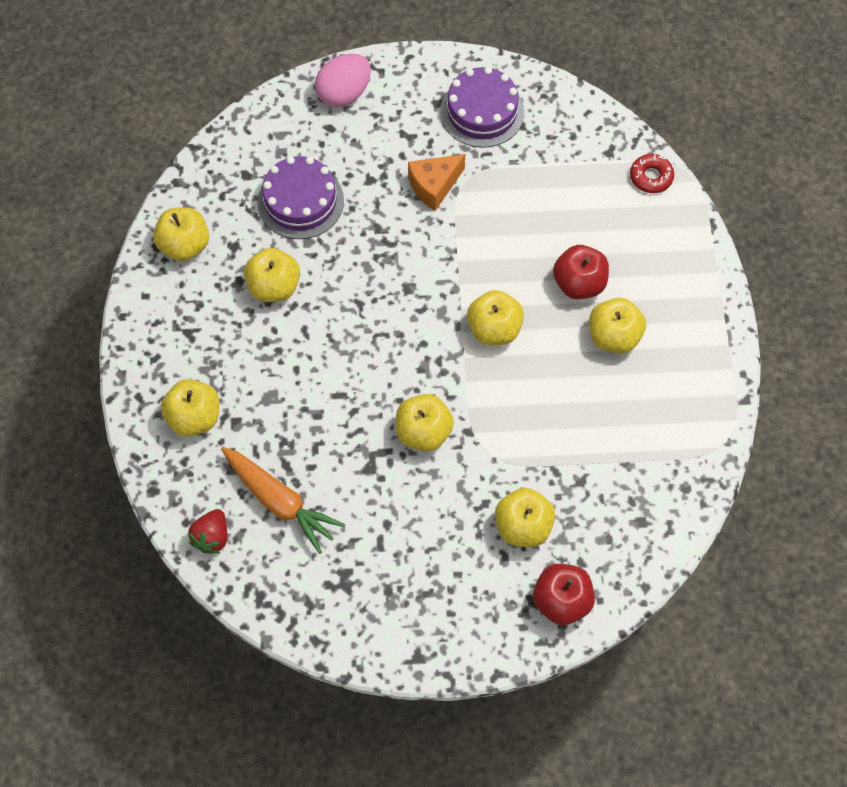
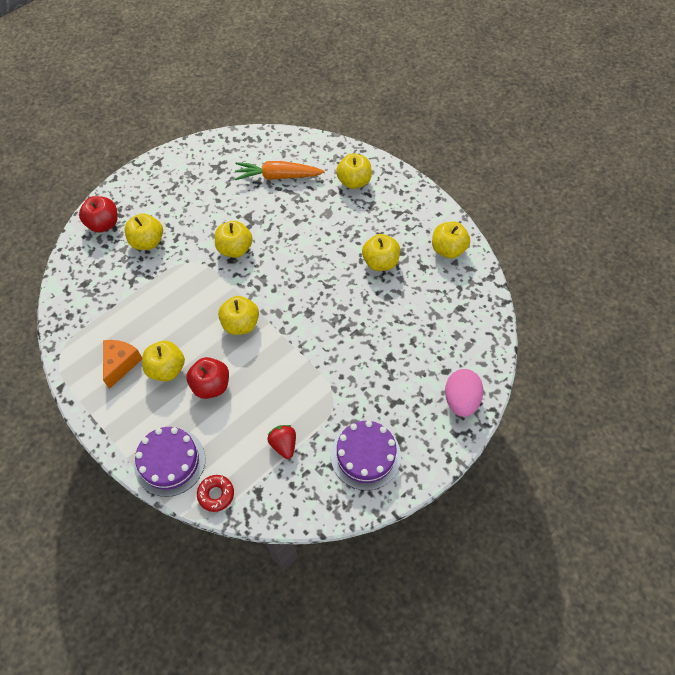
camera: 140 degrees right, 5 degrees down
red strawberry [188,509,227,553] -> red strawberry moved to [268,425,296,459]
purple cake [257,156,344,239] -> purple cake moved to [134,427,205,497]
orange cheese [408,154,465,211] -> orange cheese moved to [103,340,142,389]

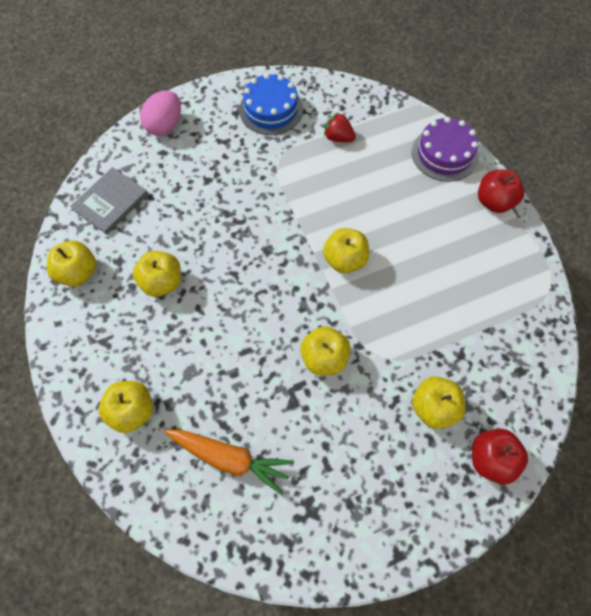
camera: 160 degrees left, 5 degrees up
orange cheese [103,340,142,389] -> none
yellow apple [142,341,185,381] -> none
red apple [186,357,229,399] -> red apple moved to [478,169,524,213]
red donut [197,475,234,512] -> none
red strawberry [268,425,296,459] -> red strawberry turned 120 degrees clockwise [324,112,356,142]
purple cake [331,420,401,490] -> blue cake [239,73,303,135]
none -> grey book [70,167,148,235]

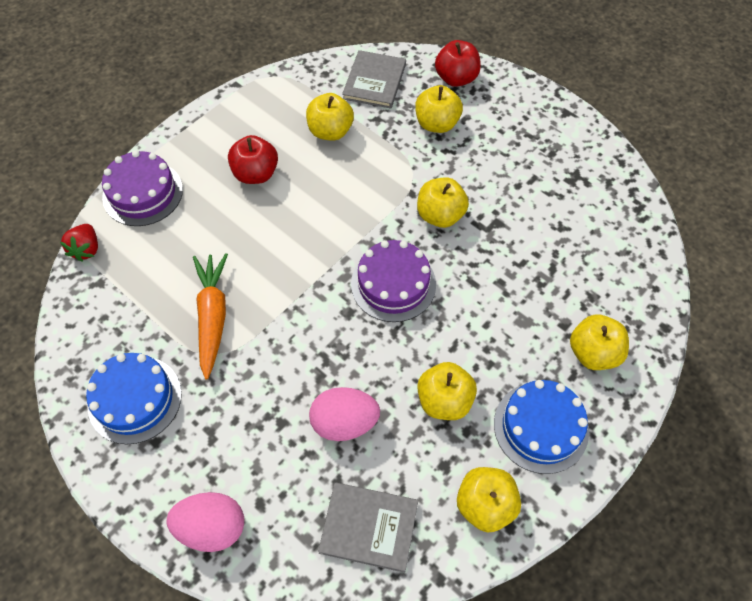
camera: 115 degrees left, 5 degrees down
orange carrot [164,429,294,495] -> orange carrot moved to [193,253,228,379]
yellow apple [323,228,369,273] -> yellow apple moved to [306,93,354,141]
red strawberry [324,112,356,142] -> red strawberry moved to [60,224,98,262]
red apple [478,169,524,213] -> red apple moved to [228,135,278,184]
none -> pink egg [309,387,380,441]
none -> grey book [342,50,406,109]
none -> purple cake [351,240,436,322]
none -> blue cake [494,380,589,474]

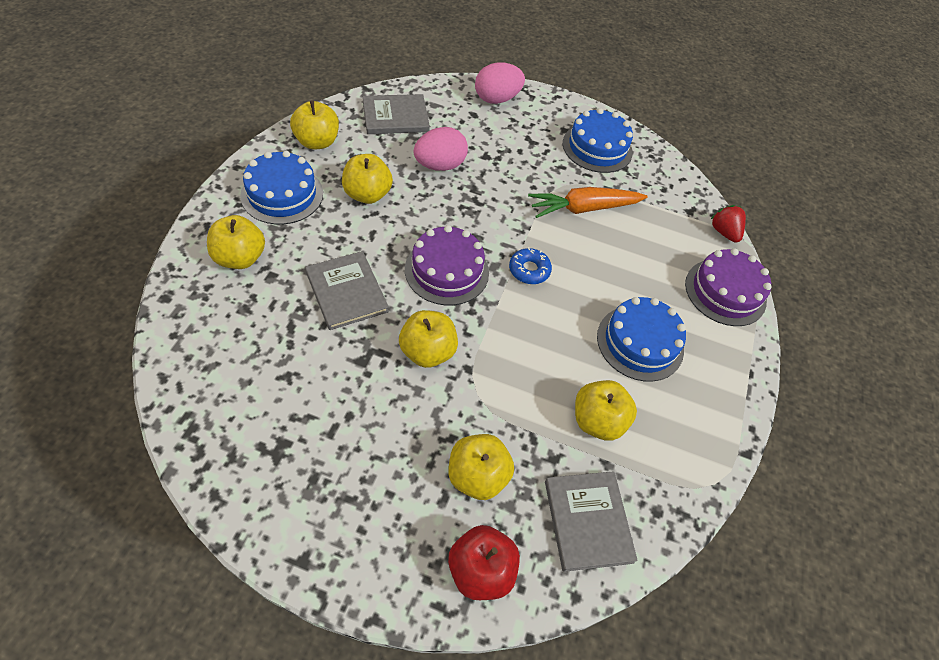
camera: 150 degrees right, 5 degrees down
orange carrot [193,253,228,379] -> orange carrot turned 105 degrees clockwise [528,187,648,218]
red apple [228,135,278,184] -> blue cake [597,297,686,382]
none -> grey book [305,251,389,330]
none -> blue donut [509,247,552,284]

